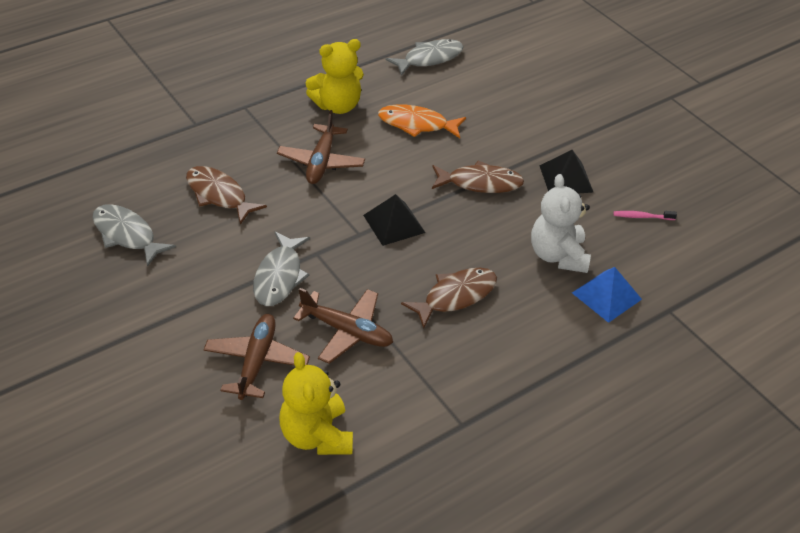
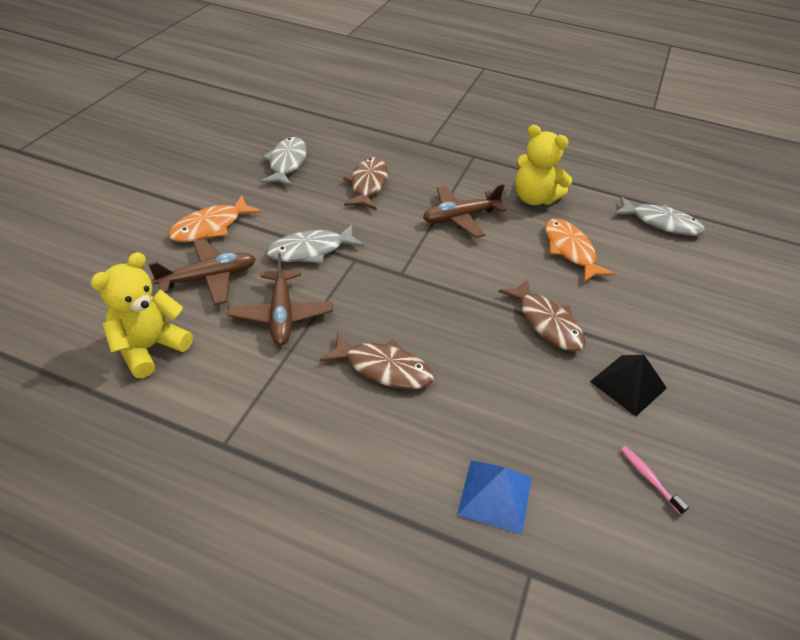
camera: 55 degrees right, 0 degrees up
black pyramid [363,194,426,246] -> none
white teddy bear [531,174,591,273] -> none
none -> orange fish [168,195,261,242]

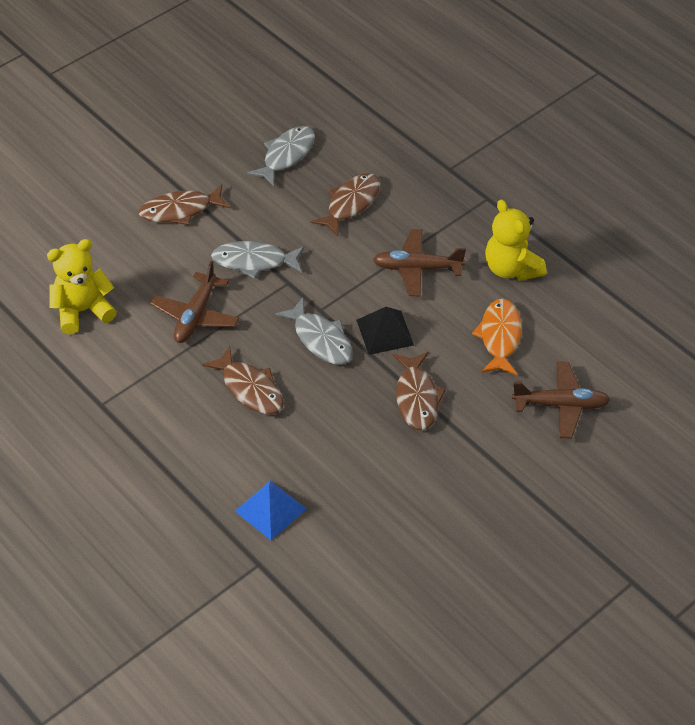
camera: 30 degrees right, 5 degrees up
brown plane [148,239,256,305] -> brown plane moved to [512,361,611,439]
orange fish [168,195,261,242] -> brown fish [139,184,231,225]
black pyramid [590,355,667,417] -> black pyramid moved to [356,307,414,355]
grey fish [614,196,705,235] -> grey fish moved to [275,297,353,365]
pink toothbrush [621,446,689,515] -> none

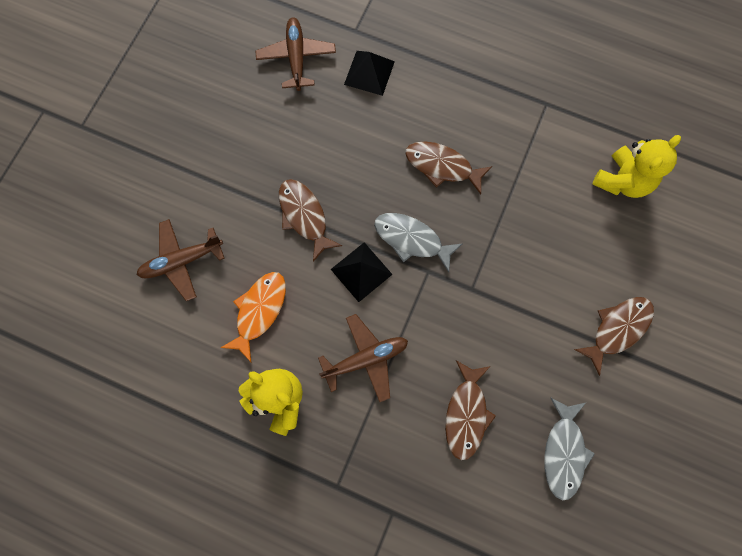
camera: 155 degrees right, 25 degrees up
brown plane [150,261,239,343] -> brown plane moved to [256,17,336,91]
grey fish [211,241,304,279] -> none
blue pyramid [235,480,306,540] -> black pyramid [344,51,395,96]
orange fish [472,299,522,376] -> orange fish turned 135 degrees counterclockwise [220,272,286,362]

